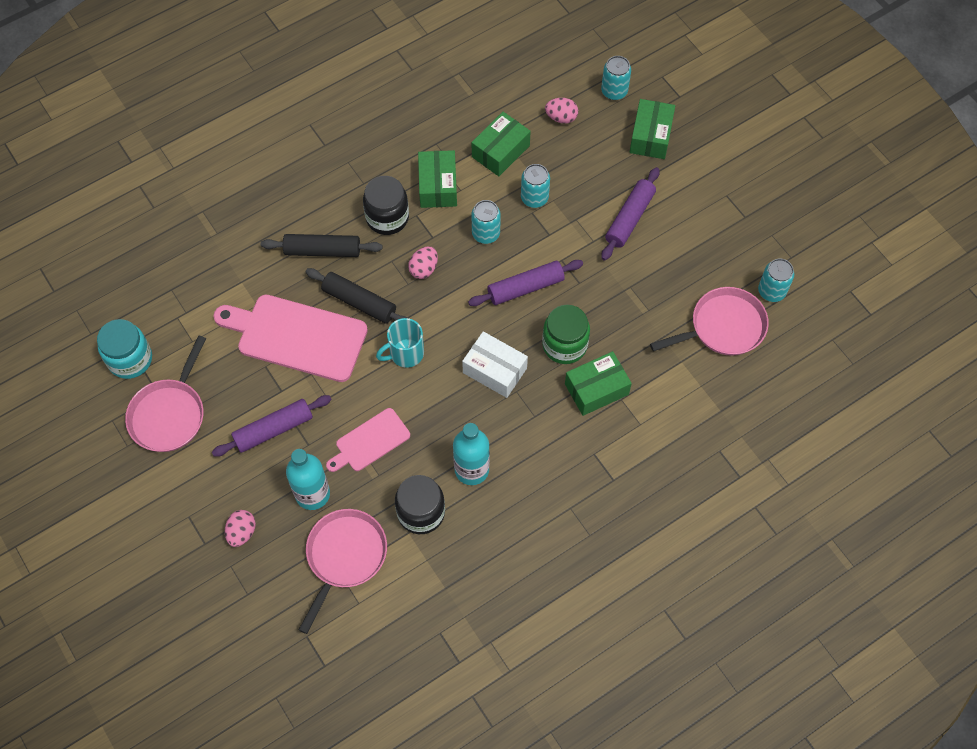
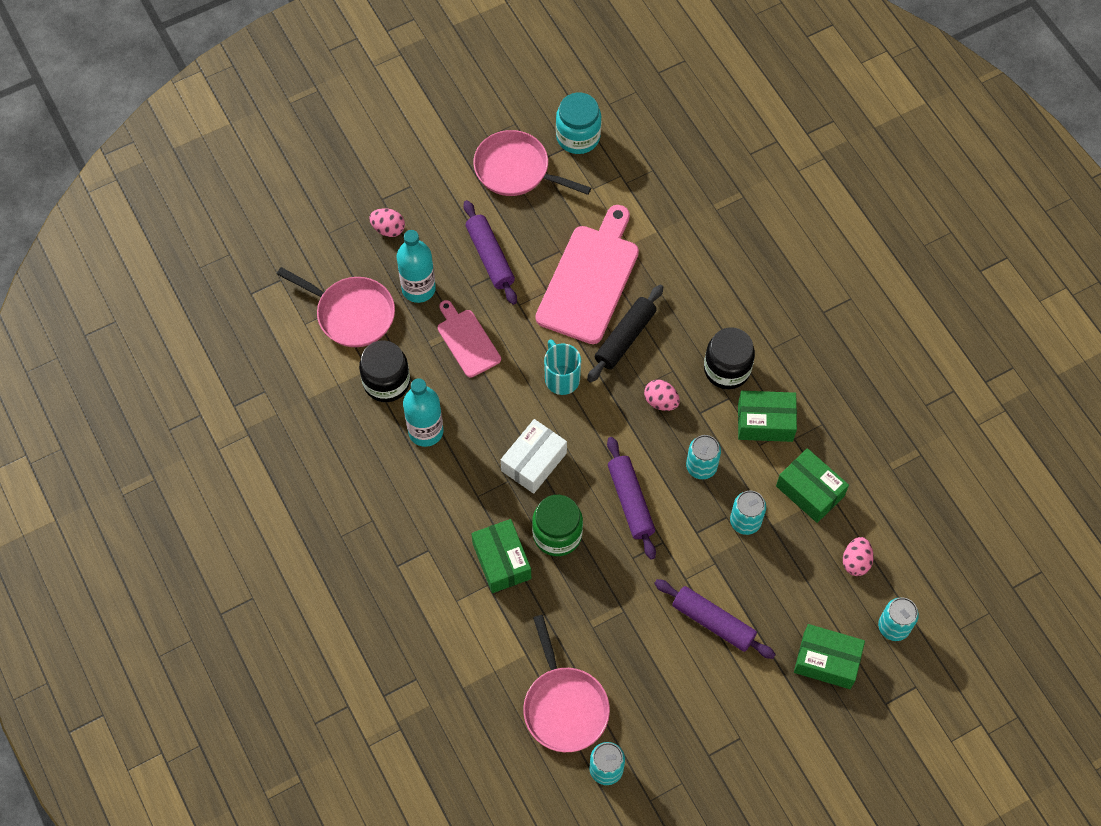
camera: 95 degrees right, 0 degrees up
black rolling pin [261,234,383,257] -> none

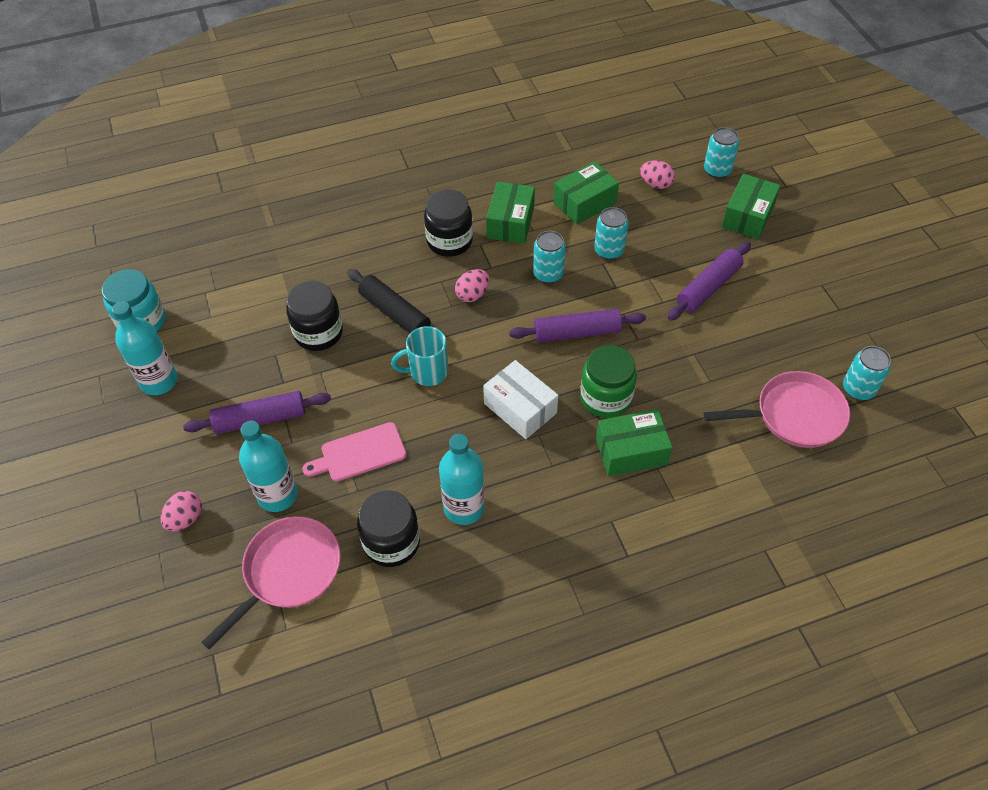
camera: 80 degrees left, 10 degrees down
pink pan [473,130,591,196] -> turquoise bottle [112,301,178,395]
pink cutting board [535,205,639,344] -> black jar [286,281,343,351]

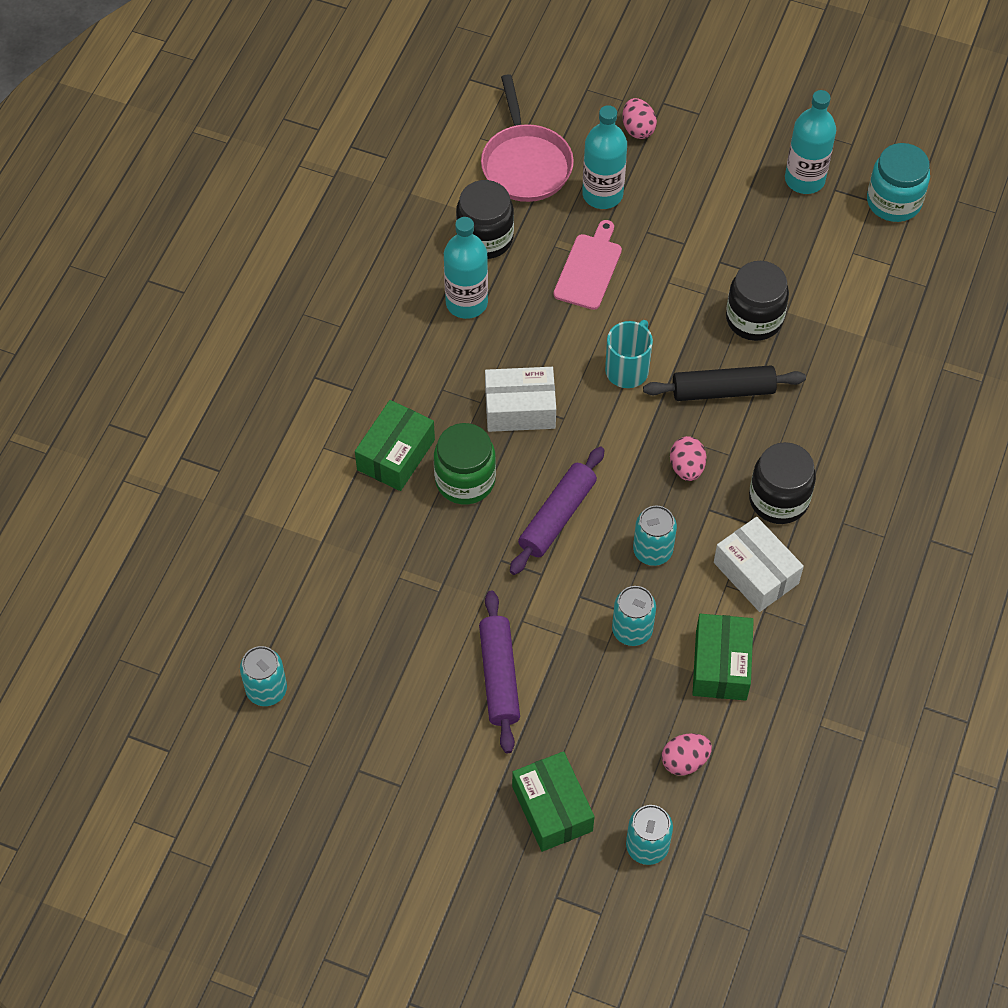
camera: 130 degrees right, 5 degrees up
purple rolling pin [183,391,331,434] -> none
green box [486,182,535,244] -> white box [714,517,804,612]
pink pan [704,371,850,448] -> none

